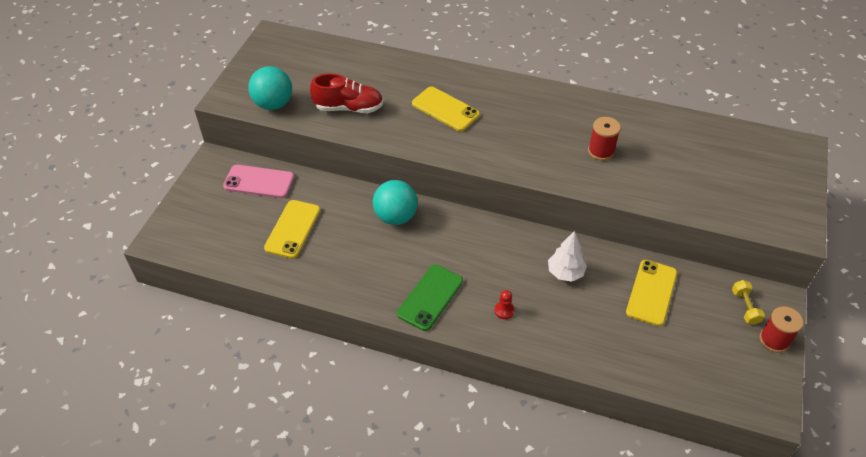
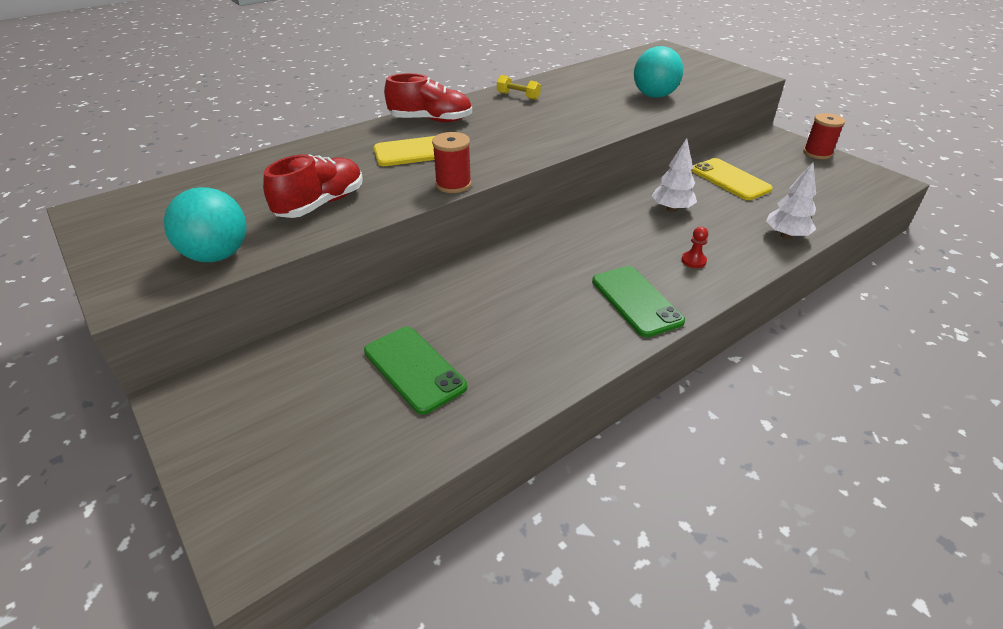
camera: 55 degrees left, 10 degrees down
pink phone [223,165,294,198] -> none
yellow phone [264,200,321,259] -> green phone [364,327,467,415]
turquoise ball [373,180,418,225] -> turquoise ball moved to [634,46,683,98]
red spool [588,117,621,161] -> red spool moved to [432,132,472,193]
yellow dumbbell [732,280,765,325] -> yellow dumbbell moved to [497,75,541,100]
none -> red shoe [384,73,472,122]
none -> white tree [766,163,816,239]

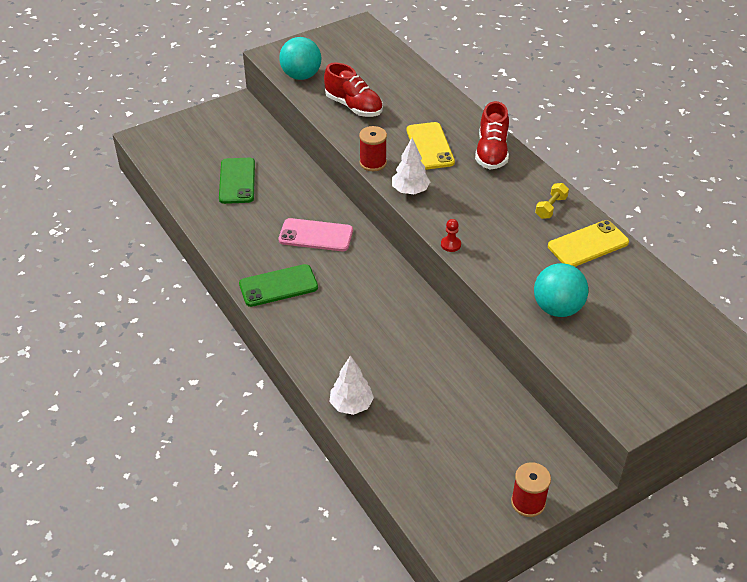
camera: 95 degrees right, 5 degrees up
green phone [364,327,467,415] -> green phone turned 60 degrees counterclockwise [219,158,255,204]
white tree [652,138,697,212] -> white tree moved to [392,138,430,194]
red pawn [681,227,708,268] -> red pawn moved to [441,219,461,252]
yellow phone [691,158,773,200] -> yellow phone moved to [548,220,629,267]
none -> pink phone [279,218,353,251]

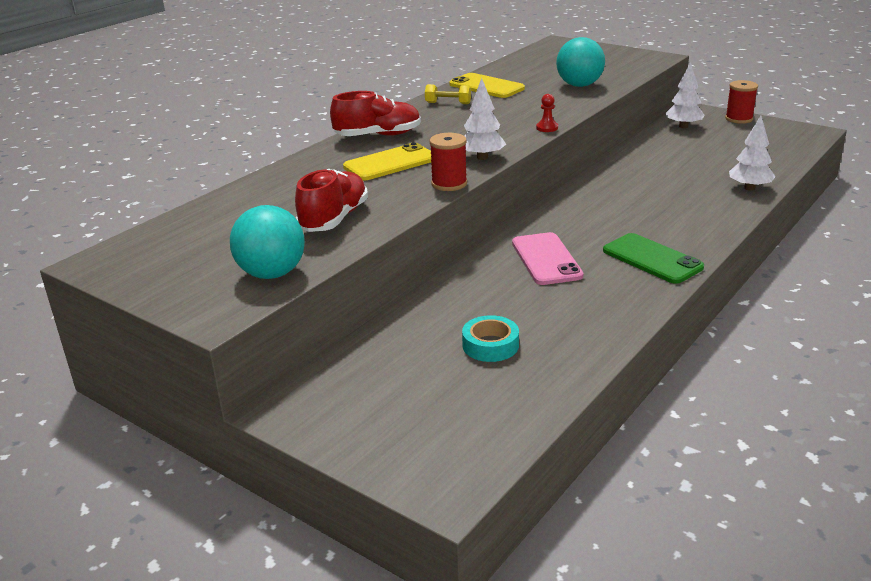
camera: 110 degrees left, 15 degrees down
green phone [219,158,255,204] -> turquoise tape [462,315,519,362]
none -> white tree [666,62,704,128]

